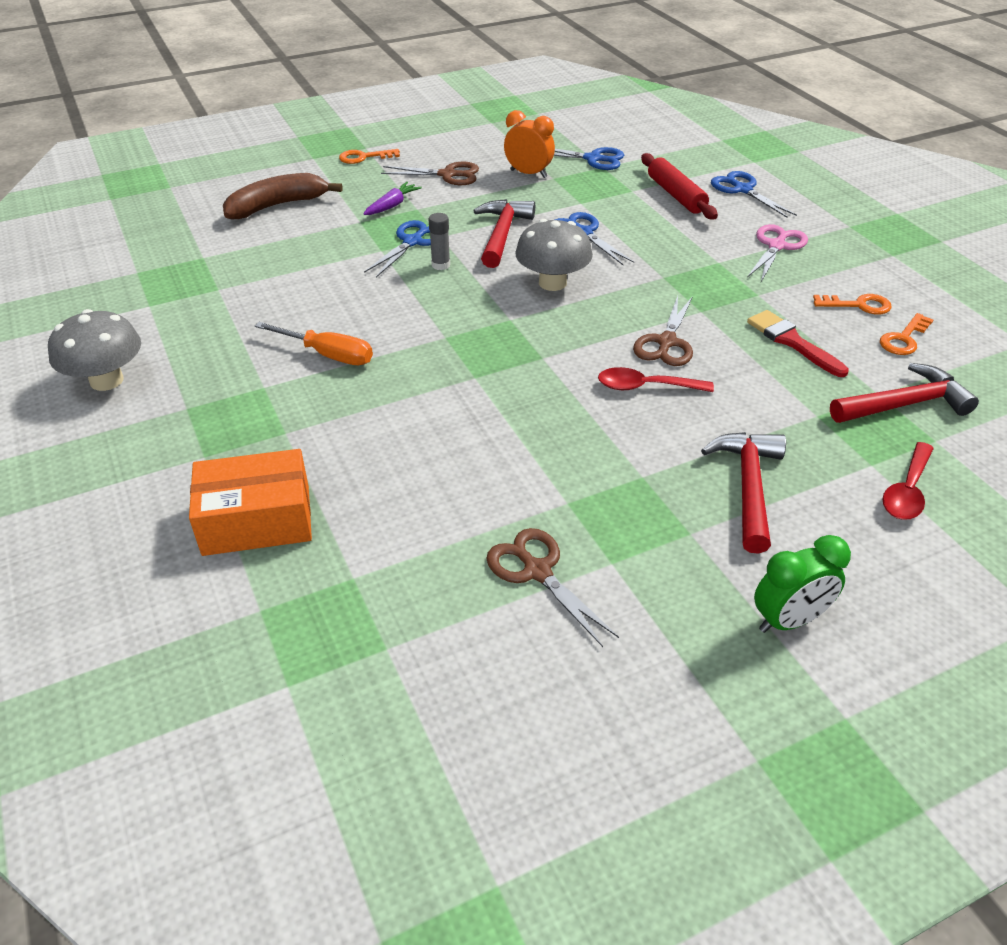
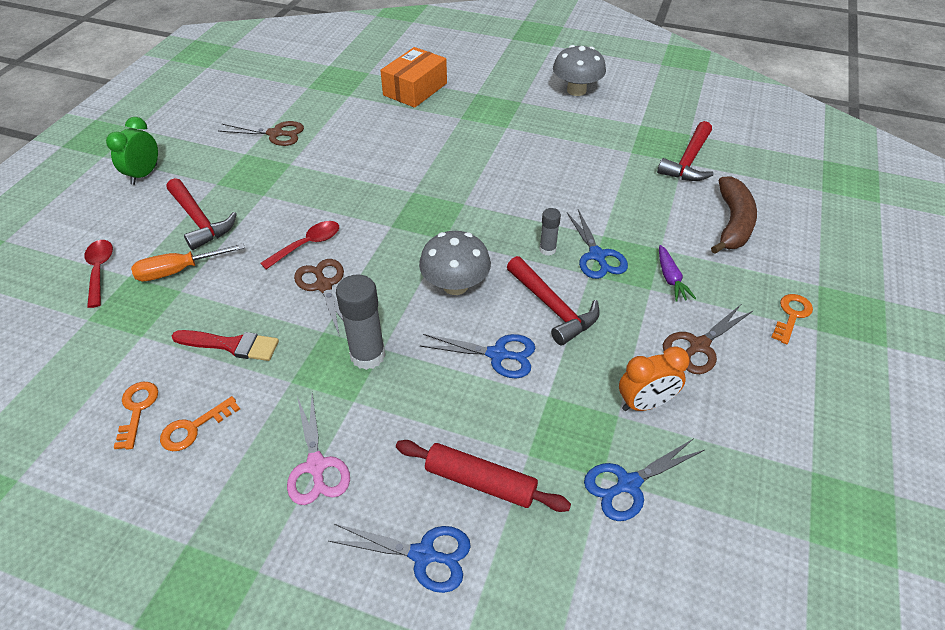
camera: 135 degrees right, 5 degrees up
orange screwdriver [255,322,373,365] -> orange screwdriver moved to [131,243,245,281]
red hammer [830,363,979,423] -> red hammer moved to [657,121,714,181]
none -> grey glue stick [336,274,385,370]

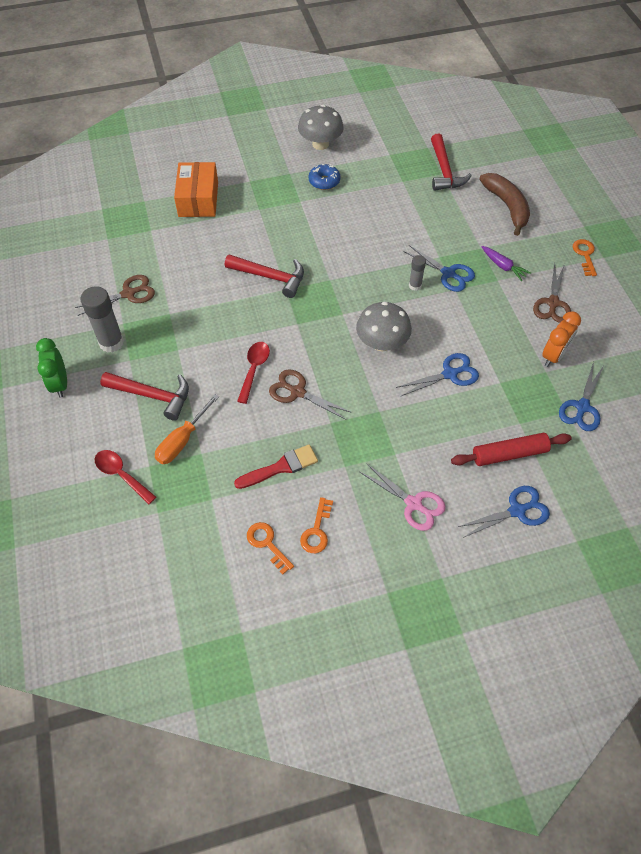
camera: 35 degrees left, 10 degrees up
grey glue stick [336,274,385,370] -> grey glue stick moved to [81,286,124,353]
red hammer [507,256,600,346] -> red hammer moved to [225,254,304,298]
none -> blue donut [309,164,341,190]

